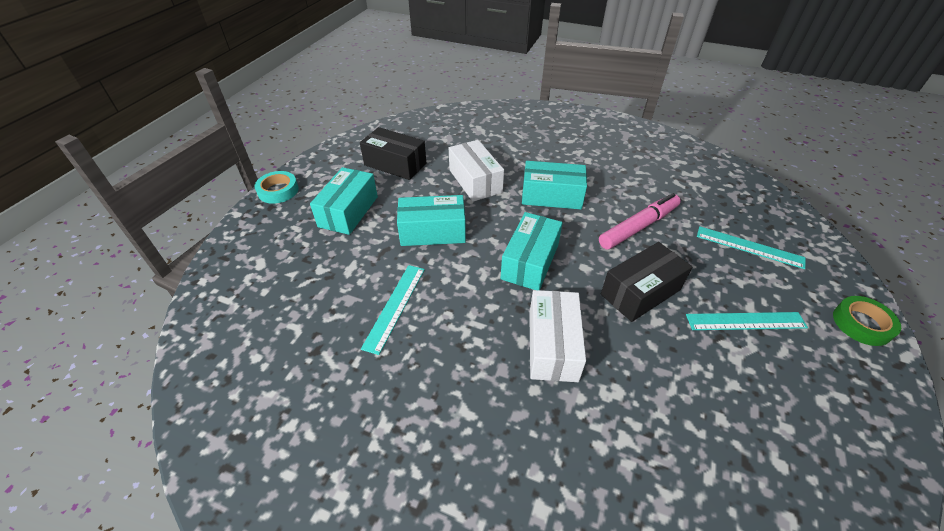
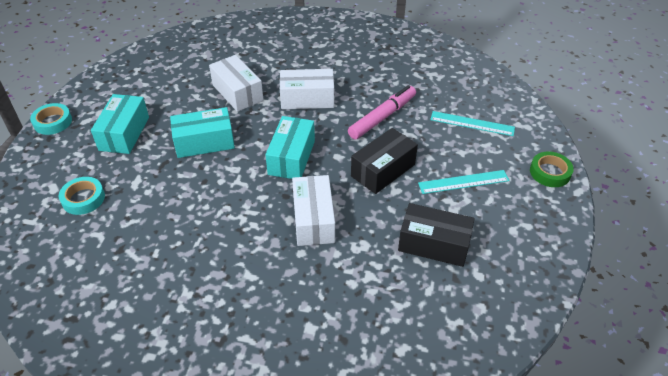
camera: 10 degrees left, 0 degrees up
black box [360,127,426,180] -> black box moved to [398,203,475,267]
turquoise ruler [361,265,425,355] -> none
turquoise box [522,161,587,209] -> white box [280,69,334,109]
none -> turquoise tape [58,177,105,215]

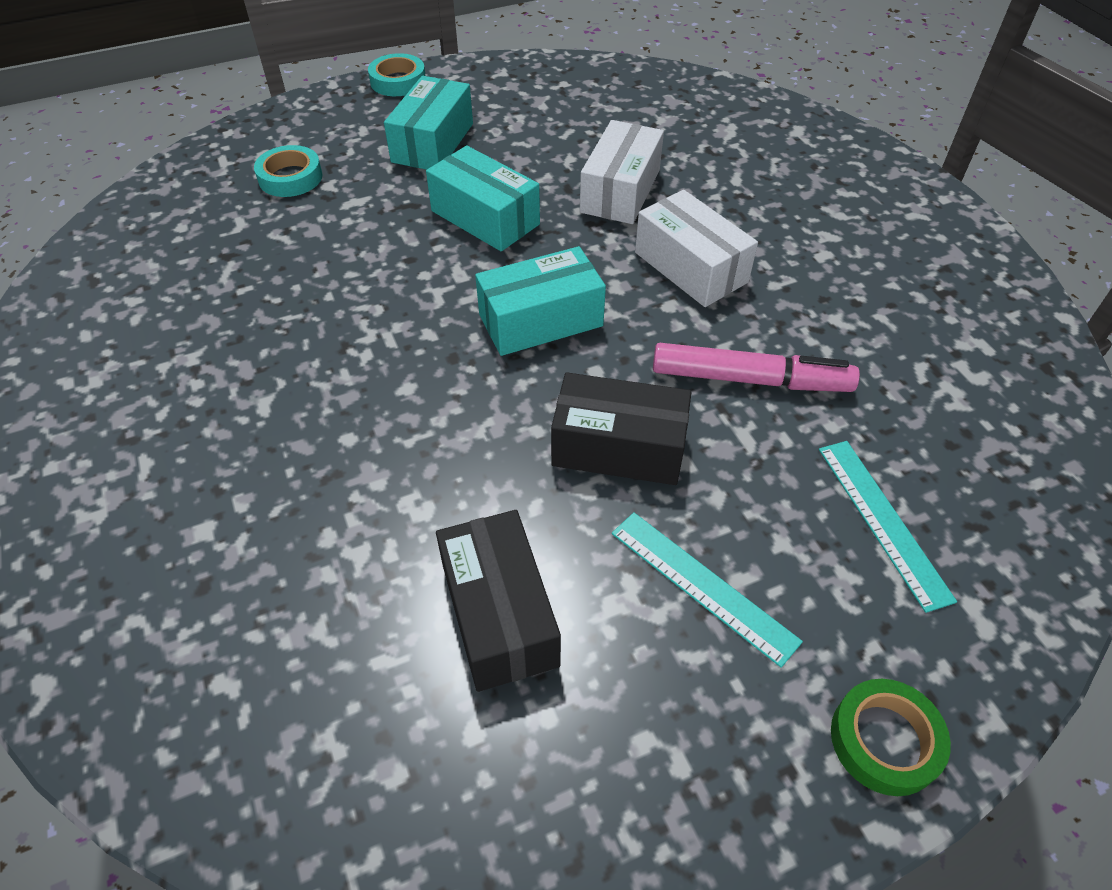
camera: 55 degrees right, 5 degrees up
turquoise box [91,94,149,154] -> turquoise box turned 45 degrees counterclockwise [384,76,473,170]
white box [292,175,335,246] -> none

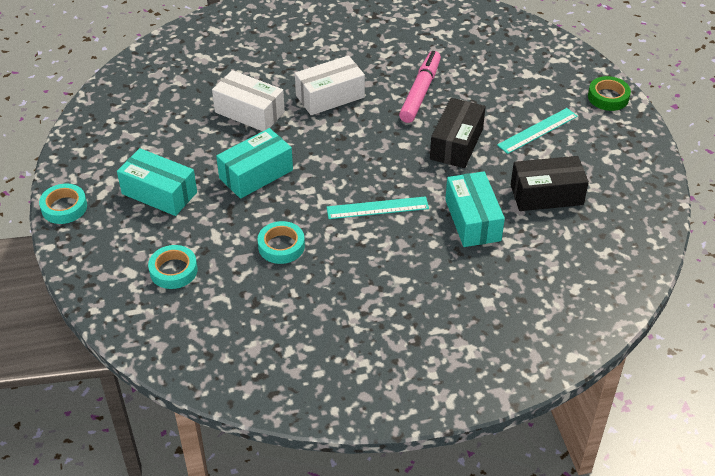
camera: 80 degrees left, 5 degrees down
turquoise box [475,246,606,356] -> turquoise box moved to [445,171,505,247]
turquoise ruler [819,441,957,613] -> turquoise ruler moved to [327,196,429,219]
none -> turquoise tape [257,221,305,264]

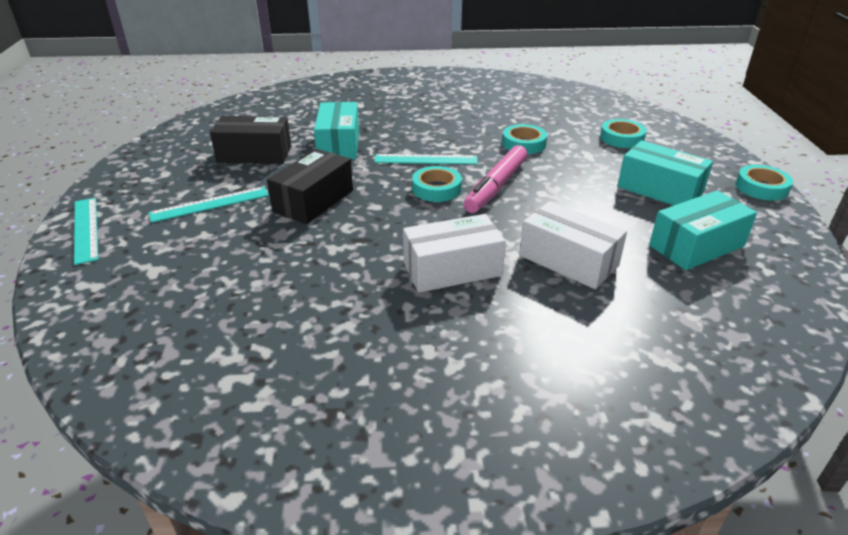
camera: 170 degrees left, 10 degrees down
turquoise box [216,128,293,199] -> turquoise box moved to [649,190,757,270]
pink marker [399,51,441,123] -> pink marker moved to [464,145,528,213]
green tape [588,76,631,111] -> turquoise ruler [74,198,98,265]
none -> turquoise tape [412,166,462,202]

